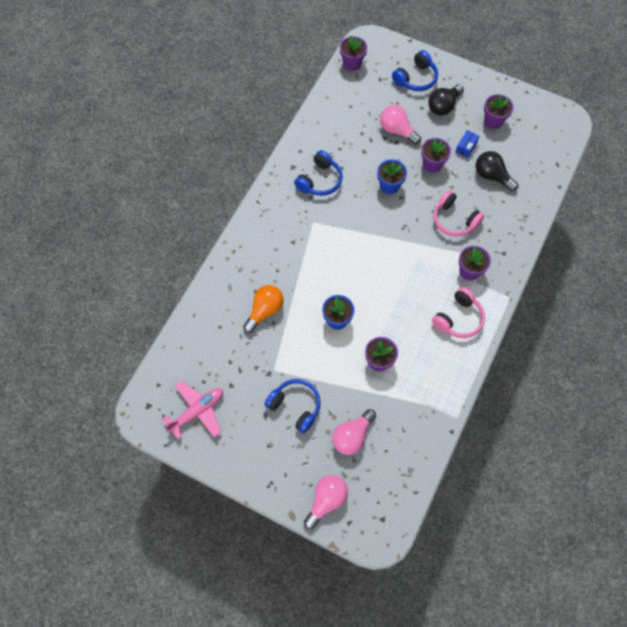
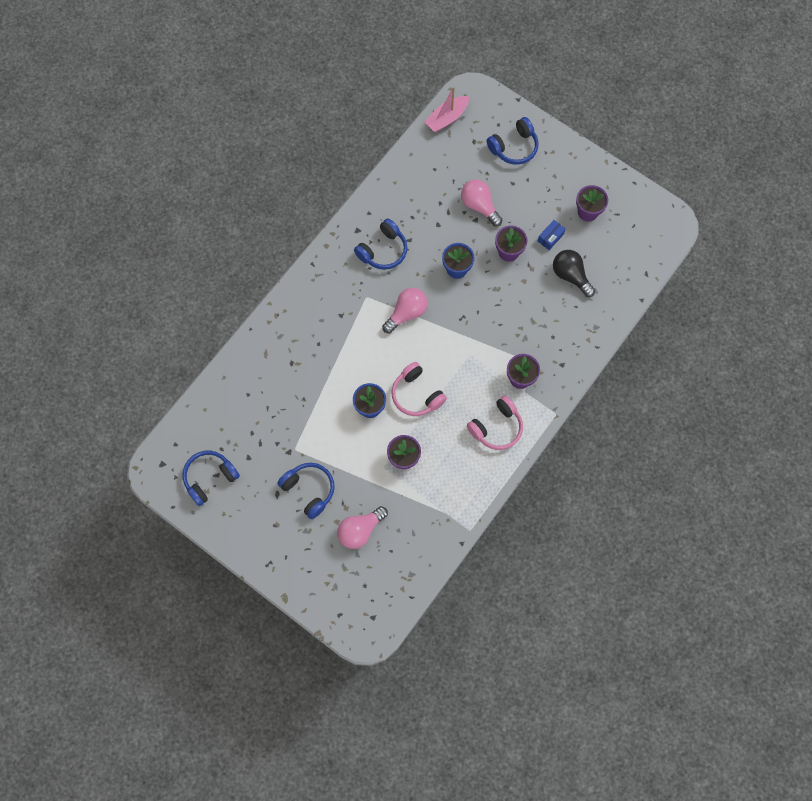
camera: 10 degrees right, 5 degrees up
pink plane [162,381,223,439] -> blue headphones [182,451,240,506]
orange light bulb [243,285,284,333] -> none
pink light bulb [304,475,348,529] -> pink light bulb moved to [382,288,428,333]
purple flower pot [340,36,367,71] -> pink boat [424,87,469,132]
black light bulb [429,84,464,116] -> none
pink headphones [434,190,484,237] -> pink headphones moved to [392,362,447,416]

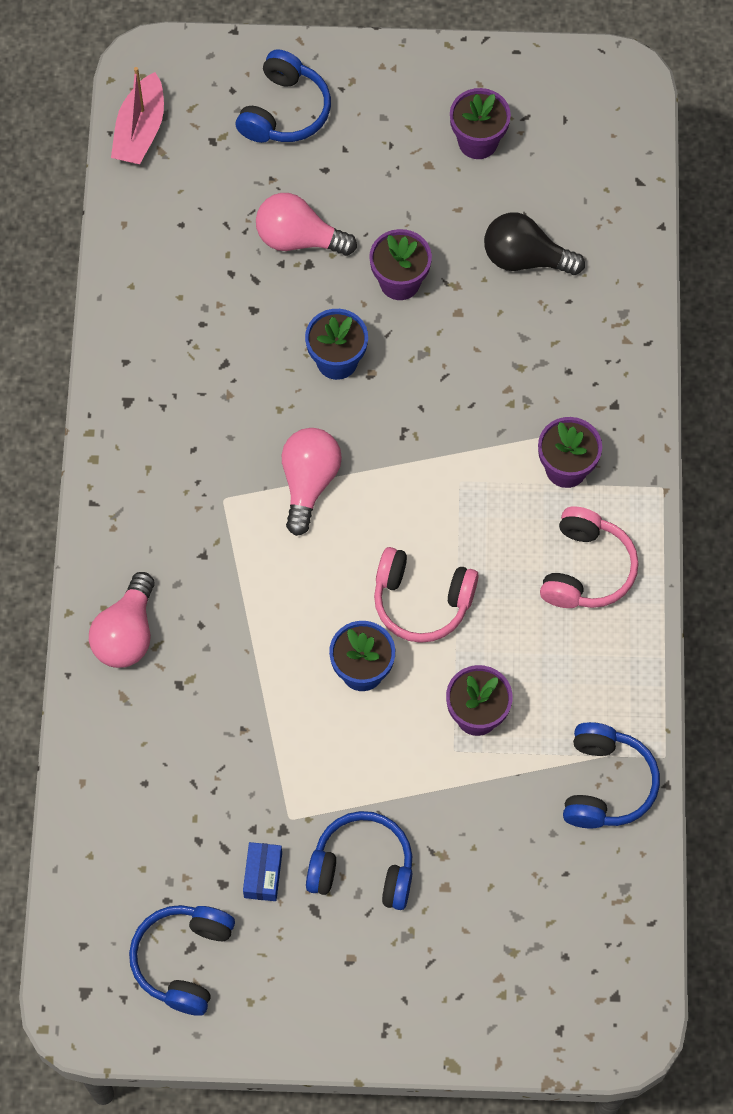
camera: 35 degrees left, 5 degrees down
pink light bulb [337,506,388,549] -> pink light bulb moved to [89,572,155,668]
blue headphones [354,218,408,270] -> blue headphones moved to [563,722,660,829]
blue box [538,220,566,250] -> blue box moved to [243,842,282,901]

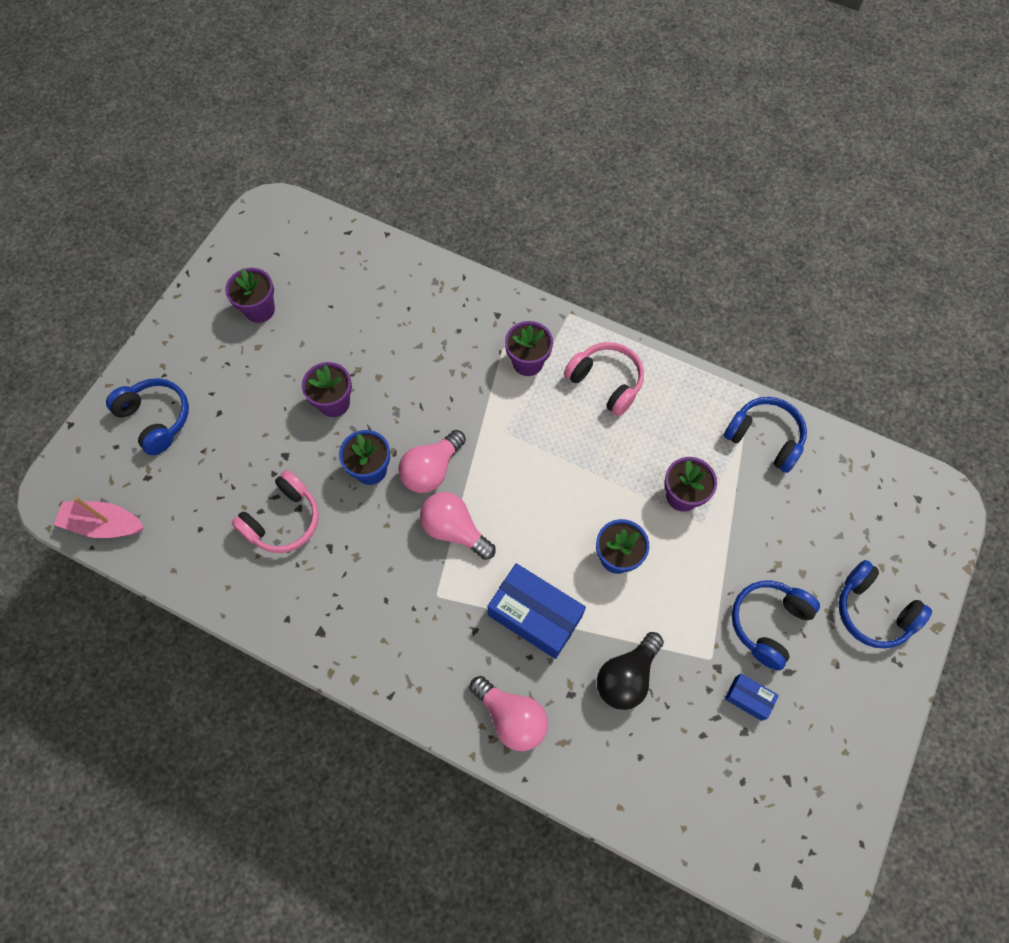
camera: 65 degrees left, 0 degrees up
pink boat [111,67,164,164] -> pink boat turned 150 degrees clockwise [54,497,144,538]
blue headphones [129,905,235,1016] -> blue headphones moved to [839,560,932,648]
pink light bulb [256,193,357,256] -> pink light bulb moved to [398,430,466,493]
pink headphones [374,547,479,643] -> pink headphones moved to [231,470,319,553]
black light bulb [484,212,585,275] -> black light bulb moved to [597,632,664,710]
none -> blue box [487,563,586,659]

